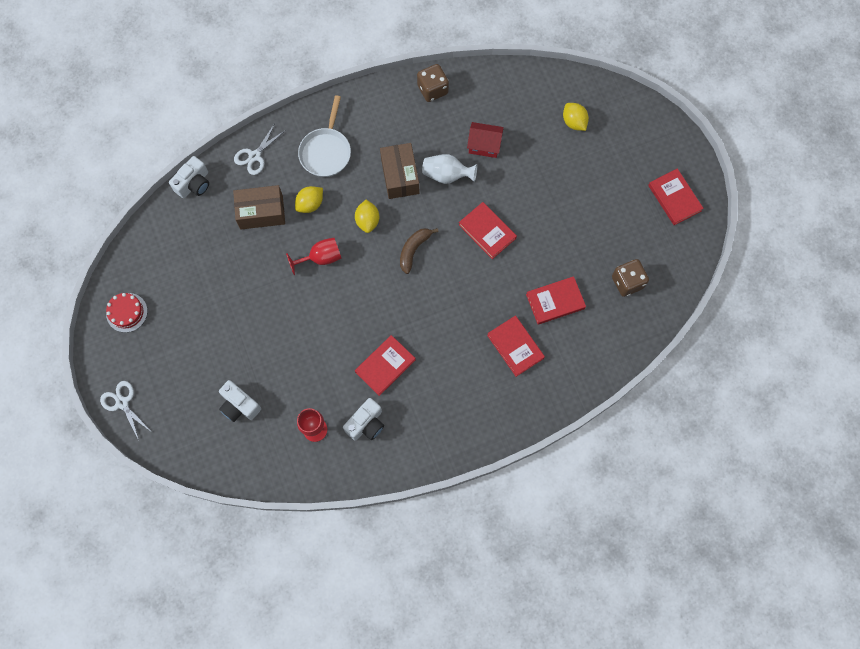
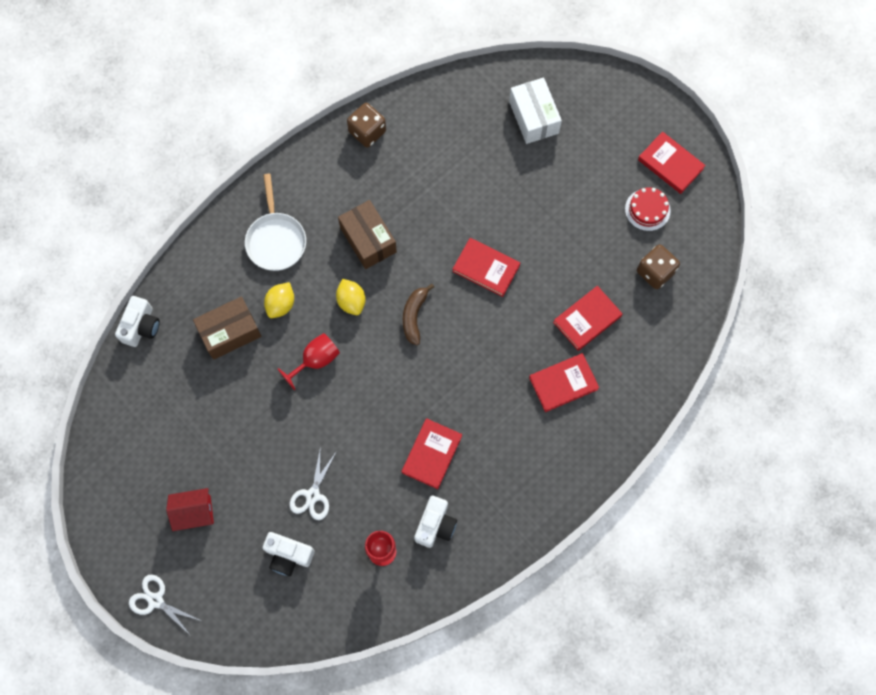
camera: 20 degrees left, 0 degrees up
red cake [106,293,148,333] -> red cake moved to [625,187,671,231]
white scissors [234,123,284,175] -> white scissors moved to [290,446,337,520]
white vase [422,154,477,184] -> none
red house [467,122,504,158] -> red house moved to [166,488,214,531]
red book [487,316,545,377] -> red book turned 60 degrees counterclockwise [529,353,599,412]
yellow lemon [563,103,589,131] -> white box [509,77,562,144]

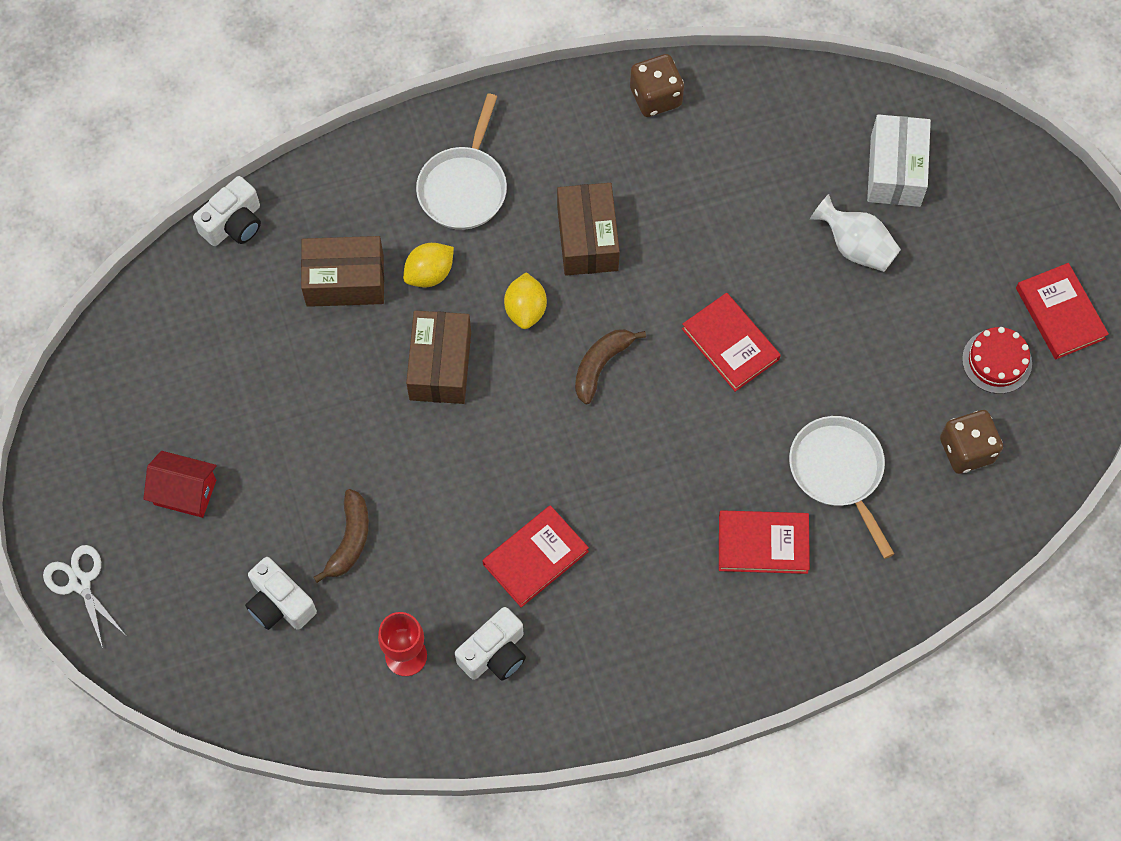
camera: 25 degrees right, 5 degrees down
red goblet [278,333,340,390] -> brown box [406,310,471,404]
white scissors [290,446,337,520] -> brown banana [314,489,369,583]
red book [553,286,623,351] -> white pan [789,416,894,559]
none -> white vase [810,194,901,272]

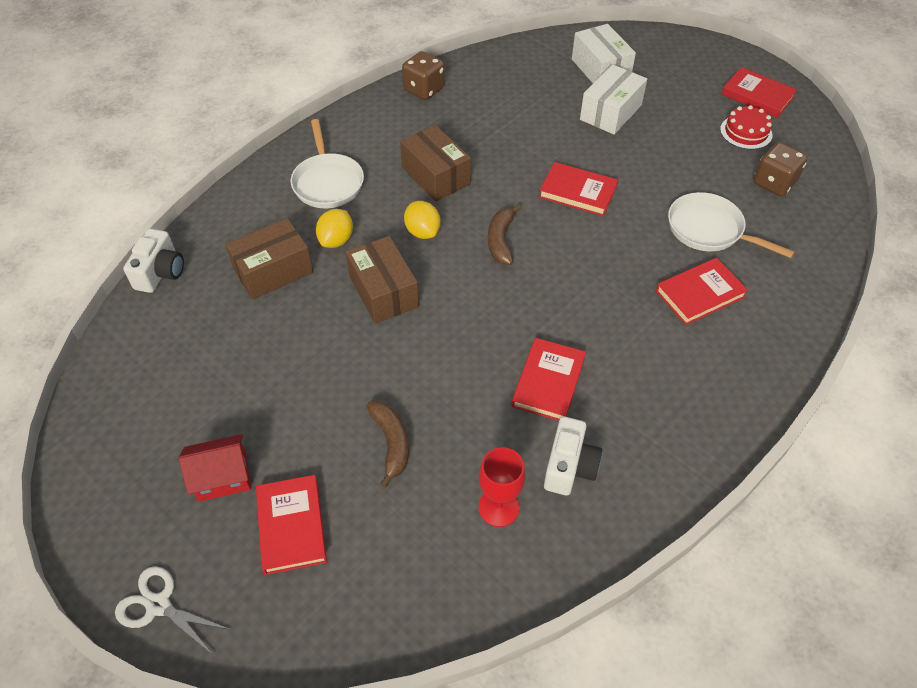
camera: 30 degrees left, 15 degrees down
white camera [245,557,317,630] -> none
white vase [810,194,901,272] -> white box [580,64,647,135]
none -> red book [256,475,327,575]

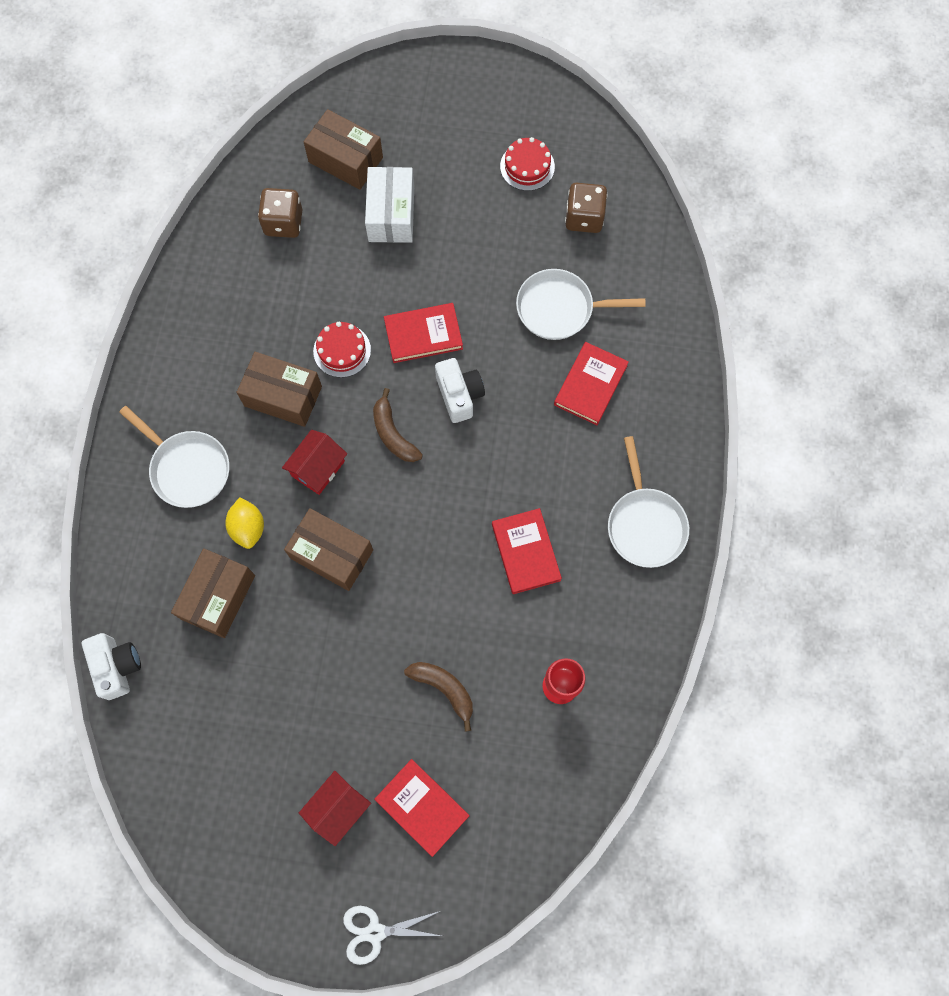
camera: 35 degrees left, 20 degrees up
brown dice [402,51,445,100] -> brown dice moved to [258,188,302,238]
yellow lemon [404,201,441,239] -> red house [282,430,347,495]
white camera [544,417,602,495] -> white camera moved to [435,358,485,423]
white box [572,24,636,83] -> brown box [304,109,383,190]
red book [721,67,797,118] -> none
none -> red cake [313,322,371,378]
none -> white pan [608,436,689,568]

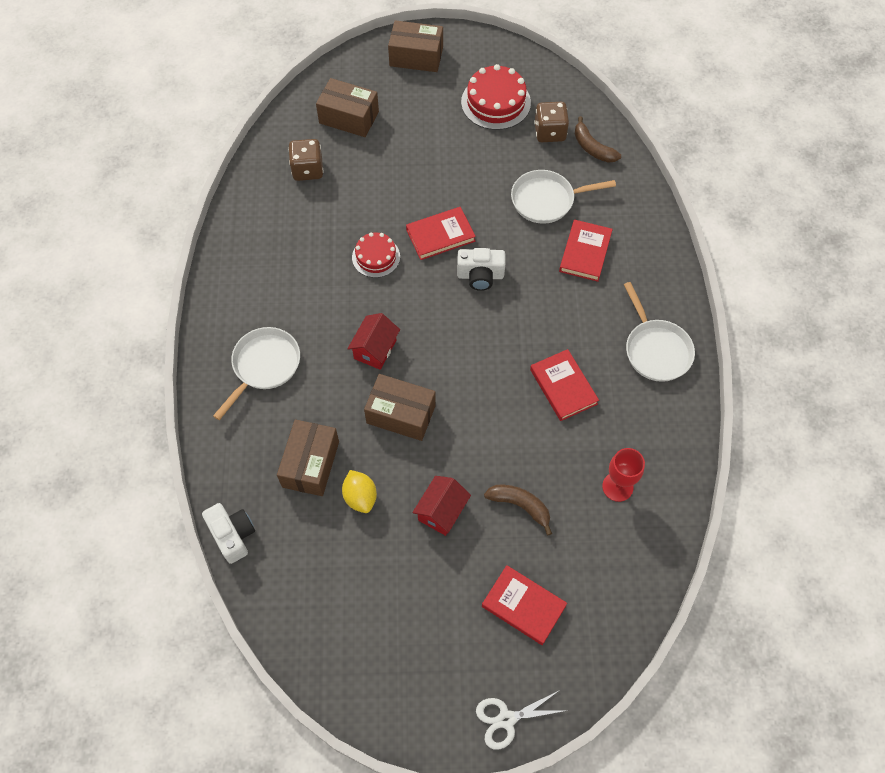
camera: 10 degrees left, 10 degrees down
white pan [119,406,229,508] -> white pan turned 90 degrees counterclockwise [213,327,300,420]
yellow lemon [225,497,264,549] -> yellow lemon moved to [342,470,377,513]
brown box [237,352,322,427] -> brown box moved to [388,20,443,72]
red house [299,771,371,846] -> red house moved to [412,476,471,536]
white box [365,167,414,243] -> none
brown banana [373,388,423,462] -> brown banana moved to [575,116,621,163]
white camera [435,358,485,423] -> white camera turned 120 degrees clockwise [457,248,505,291]
red cake [500,137,555,191] -> red cake [461,64,531,130], size x1.58

